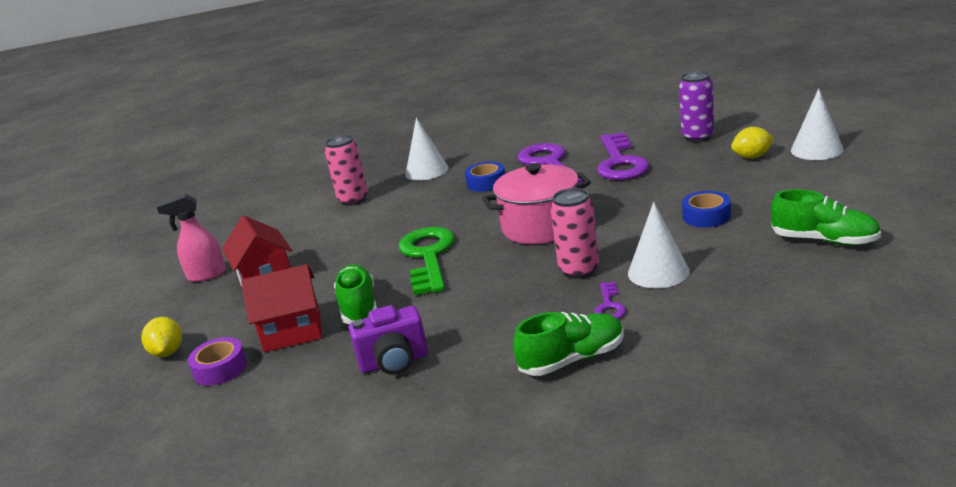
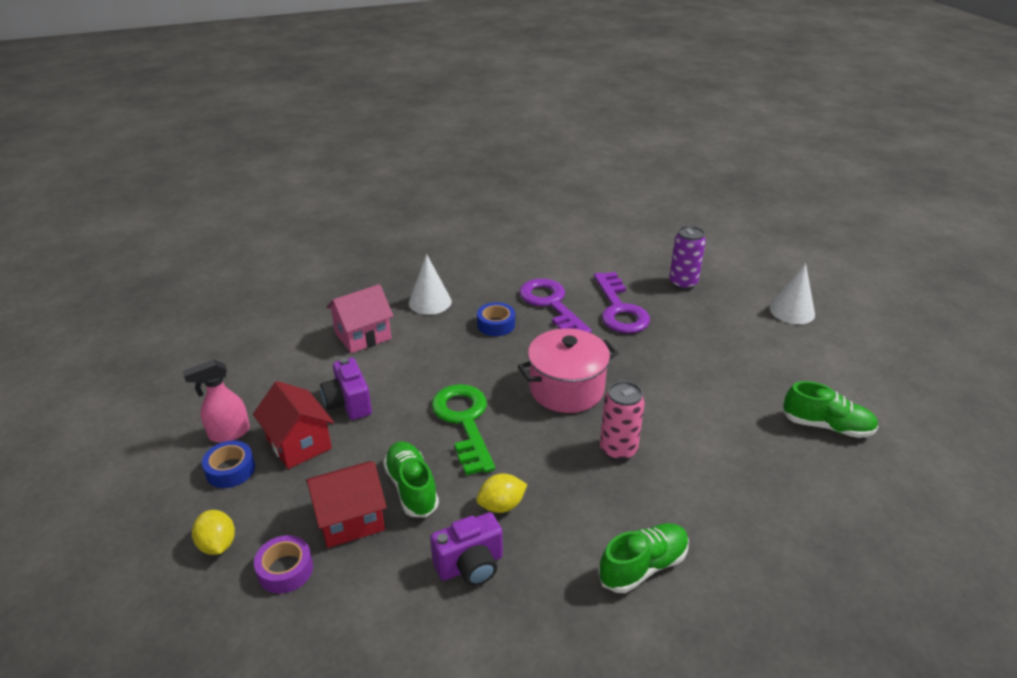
camera: 15 degrees left, 10 degrees up
pink can [325,135,368,206] -> pink house [326,284,394,353]
purple key [594,282,626,319] -> none
white cone [628,202,690,288] -> none
blue tape [682,191,731,228] -> blue tape moved to [202,441,255,488]
yellow lemon [731,127,774,159] -> yellow lemon moved to [476,474,527,513]
none -> purple camera [320,357,372,420]

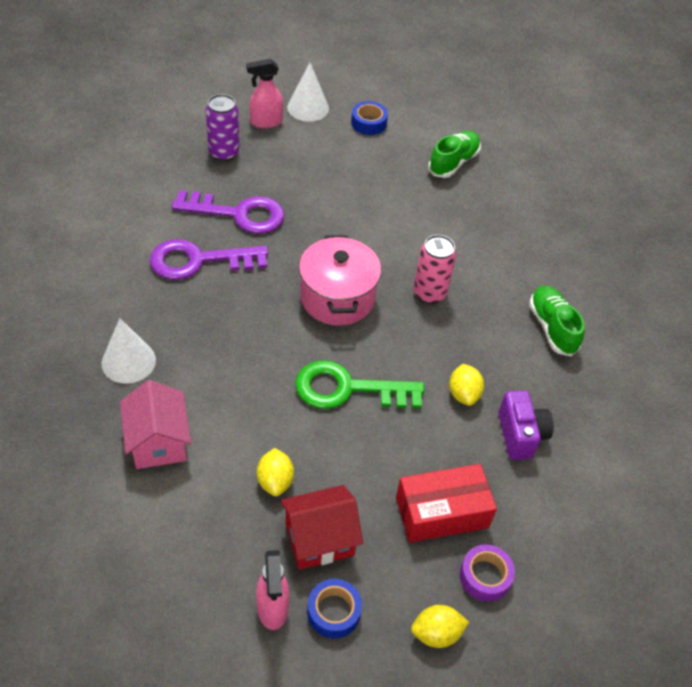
camera: 75 degrees left, 15 degrees up
red house [306,461,387,548] -> red box [396,464,497,543]
purple camera [320,357,372,420] -> yellow lemon [257,448,294,496]
green shoe [383,441,439,517] -> none
blue tape [477,302,515,336] -> blue tape moved to [351,101,388,135]
none -> pink spray bottle [246,59,283,128]

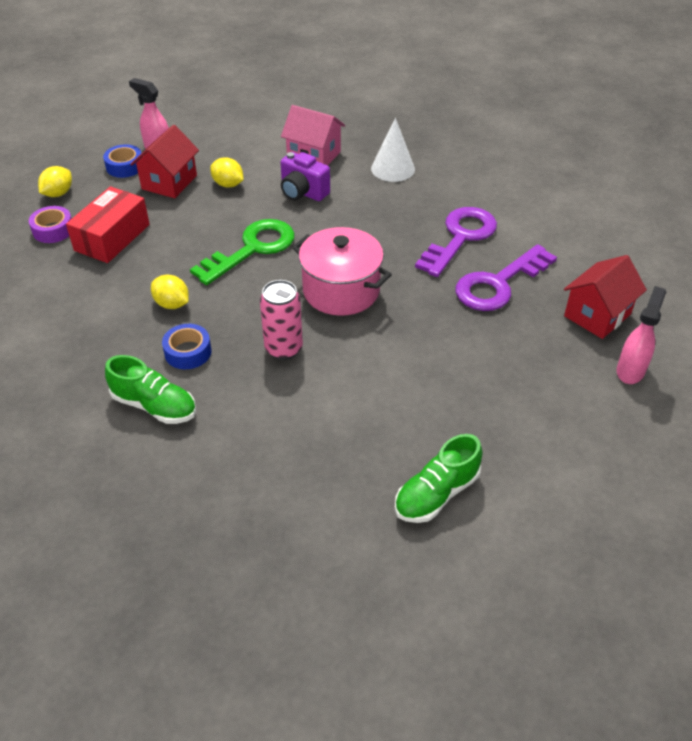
camera: 135 degrees right, 5 degrees down
purple can [206,94,239,161] -> red house [564,255,647,339]
white cone [287,63,329,122] -> none
blue tape [351,101,388,135] -> blue tape moved to [162,324,212,369]
green shoe [428,131,481,178] -> green shoe turned 60 degrees clockwise [395,434,483,523]
purple camera [499,391,554,460] -> purple camera moved to [281,152,330,201]

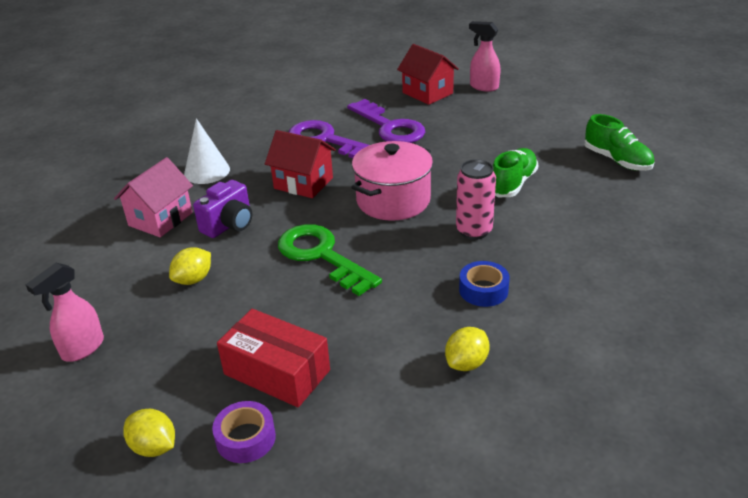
camera: 85 degrees left, 10 degrees down
blue tape [103,144,141,178] -> none
green shoe [105,355,196,424] -> green shoe moved to [493,148,538,197]
red house [130,125,199,198] -> red house moved to [265,130,336,198]
yellow lemon [151,275,189,309] -> yellow lemon moved to [445,327,490,371]

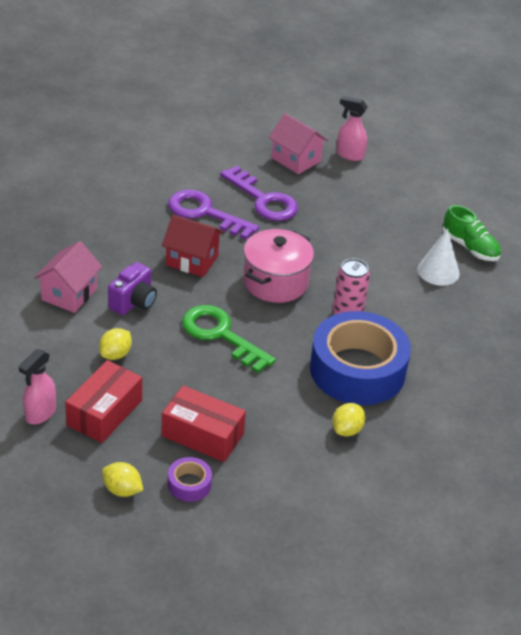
camera: 10 degrees left, 5 degrees up
white cone [184,118,230,184] -> white cone moved to [417,228,460,286]
red house [397,44,459,105] -> pink house [269,113,328,174]
blue tape [459,261,510,307] -> blue tape [310,311,411,405], size x2.44
green shoe [493,148,538,197] -> none
none -> red box [65,360,142,443]

